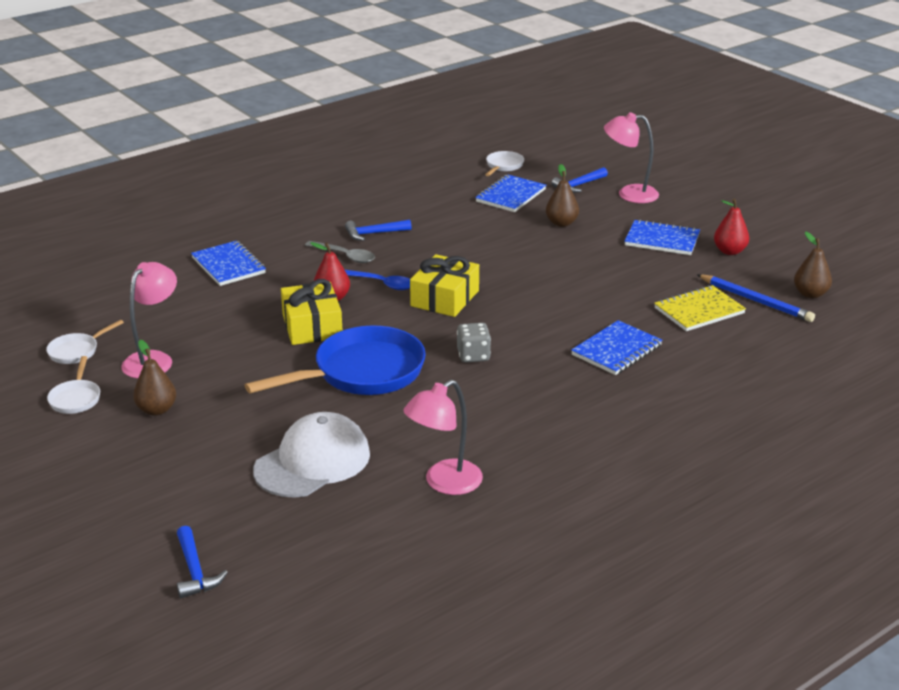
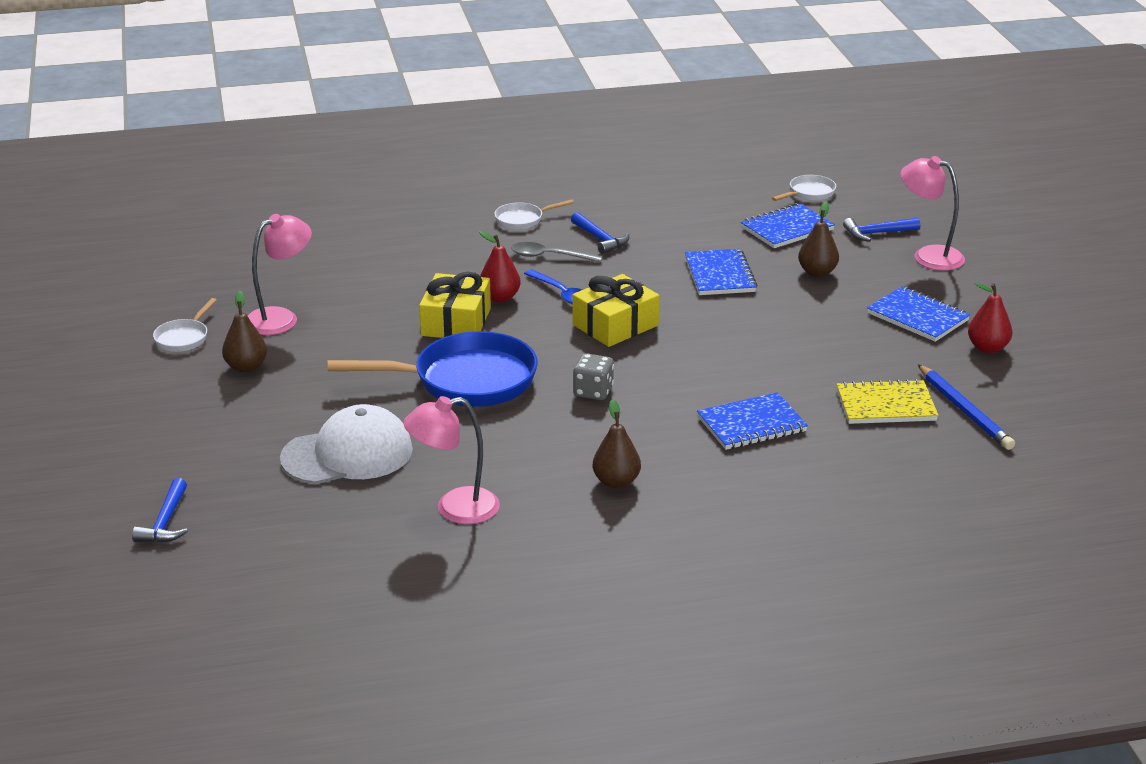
camera: 25 degrees right, 0 degrees up
white pan [46,320,124,364] -> white pan moved to [494,200,574,230]
blue notebook [191,241,266,286] -> blue notebook moved to [685,249,757,295]
grey spoon [305,241,375,263] -> grey spoon turned 135 degrees clockwise [511,242,603,262]
blue hammer [345,220,412,241] -> blue hammer turned 135 degrees counterclockwise [571,212,629,254]
brown pear [794,231,832,298] -> brown pear moved to [593,399,641,489]

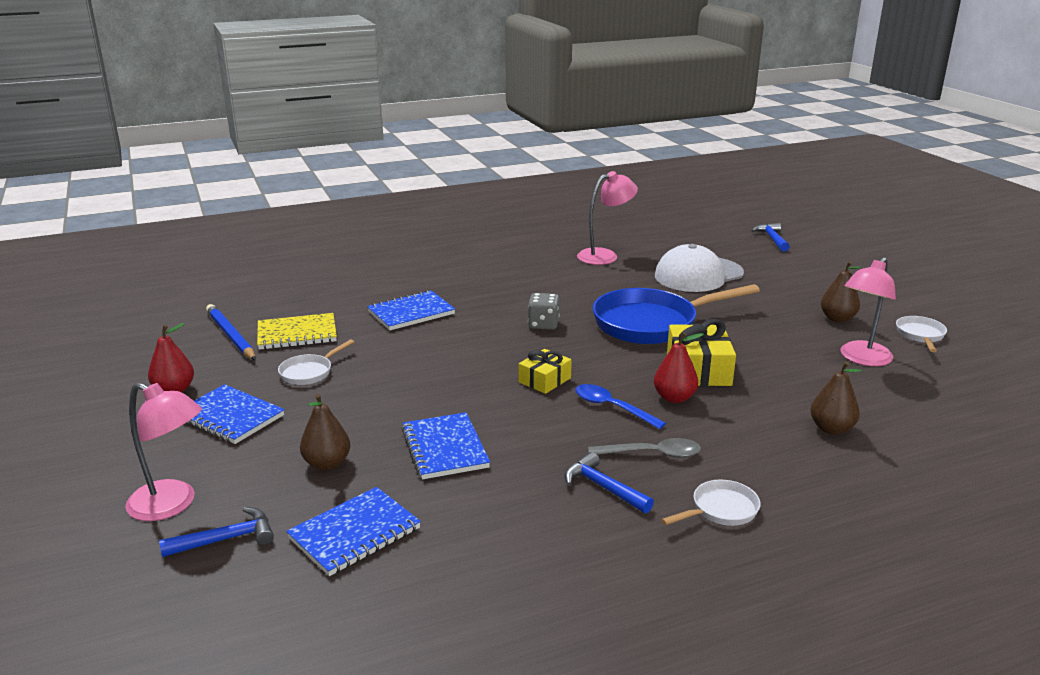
camera: 170 degrees right, 5 degrees down
yellow gift [572,274,660,347] -> yellow gift [519,349,572,394], size x0.62
brown pear [593,399,641,489] -> brown pear moved to [811,361,862,435]
white pan [772,175,836,201] -> white pan moved to [278,339,354,385]

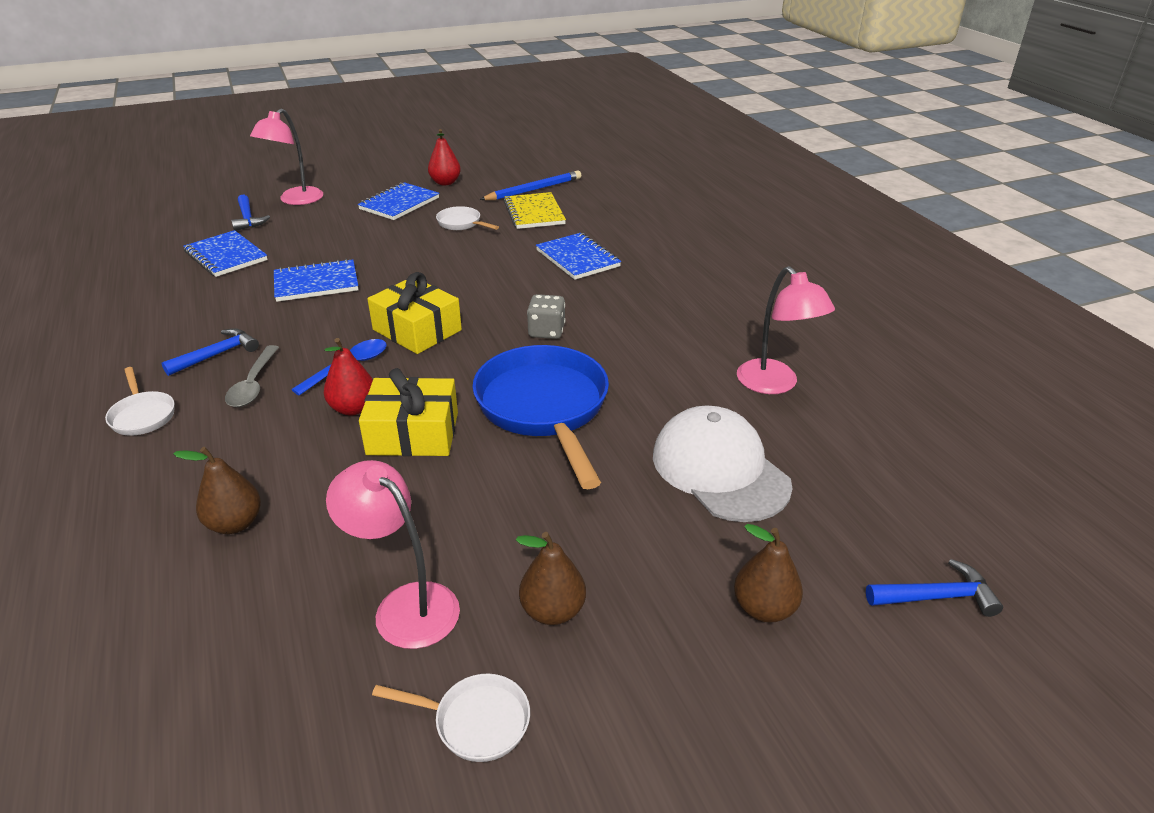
camera: 90 degrees right, 10 degrees up
brown pear [300,394,350,470] -> brown pear moved to [734,524,803,623]
yellow gift [519,349,572,394] -> yellow gift [367,272,462,354], size x1.61

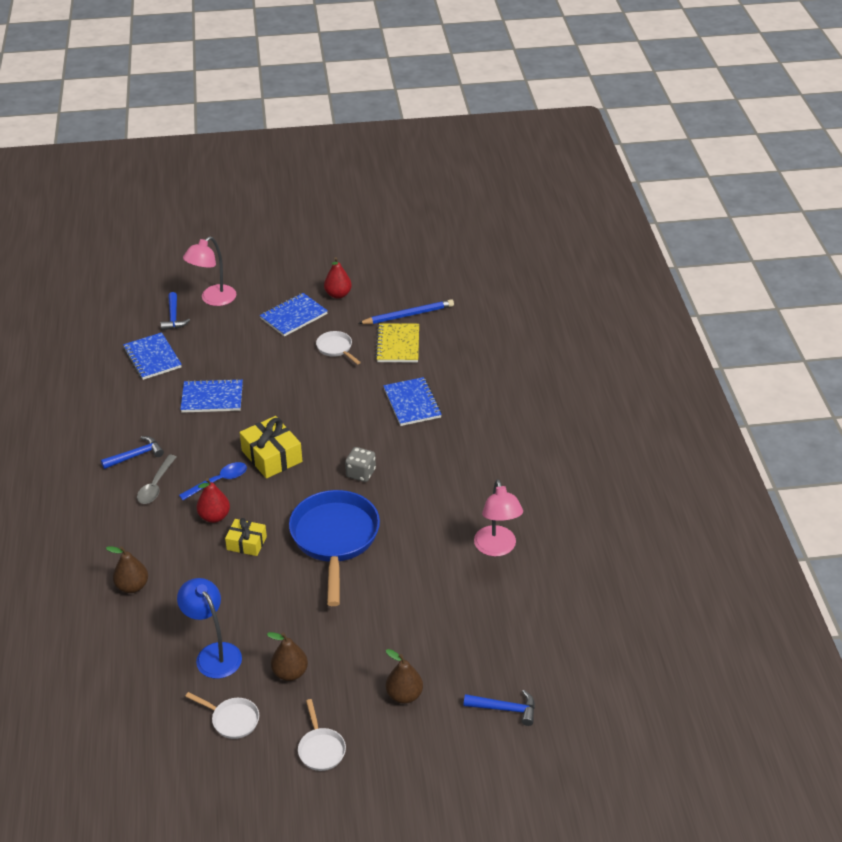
camera: 15 degrees right, 5 degrees up
white pan [105,367,175,436] -> white pan moved to [298,699,346,771]
pink lamp [326,460,460,649] -> blue lamp [177,578,242,679]
yellow gift [359,368,458,456] -> yellow gift [225,518,267,556], size x0.62
white cap [653,406,793,522] -> none

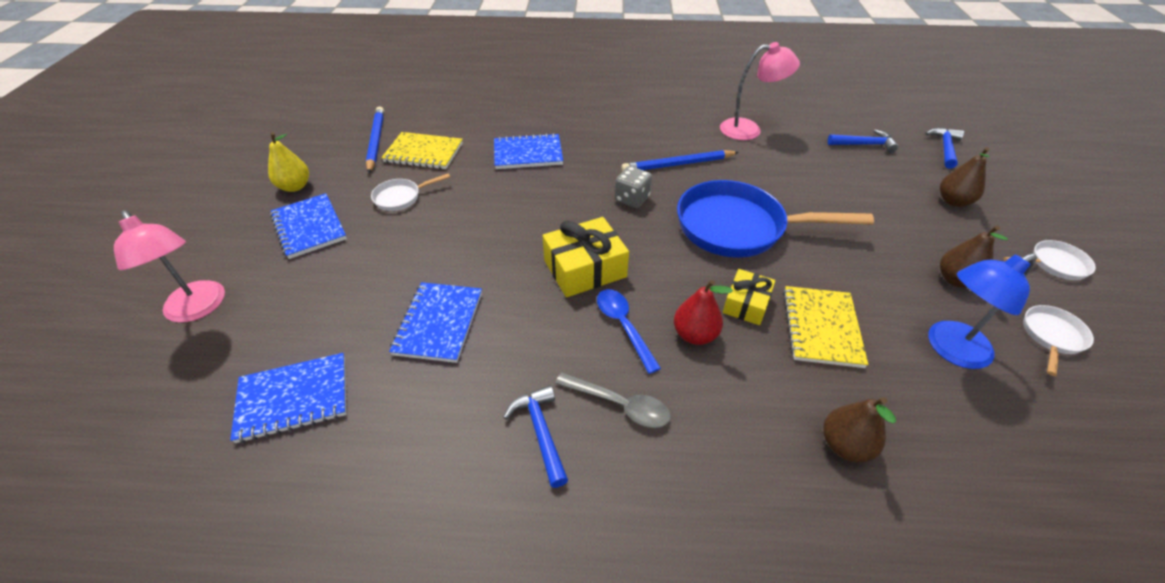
camera: 80 degrees left, 5 degrees up
blue hammer [160,292,190,330] -> blue hammer moved to [828,129,899,153]
red pear [324,257,352,299] -> yellow pear [268,132,309,192]
none -> blue pencil [621,150,739,172]
none -> yellow notebook [783,286,868,368]

